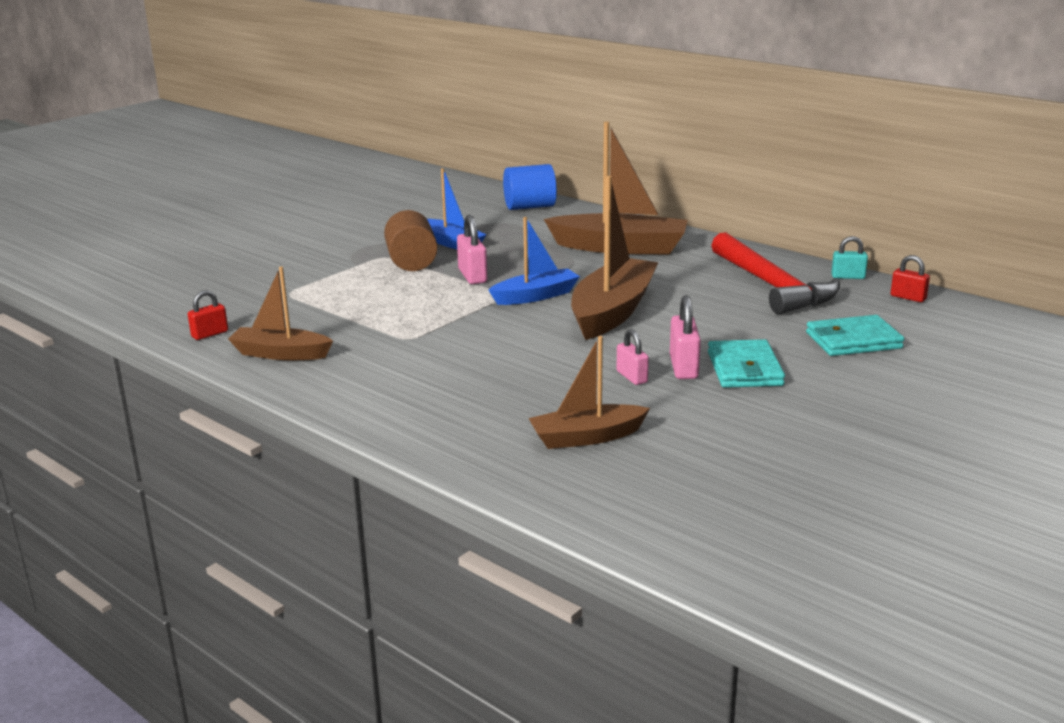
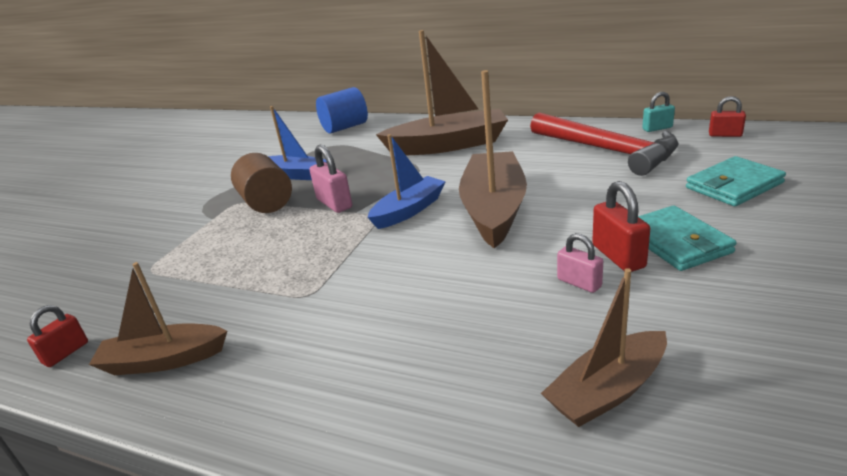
camera: 15 degrees left, 5 degrees up
pink padlock [670,295,701,379] -> red padlock [592,181,650,272]

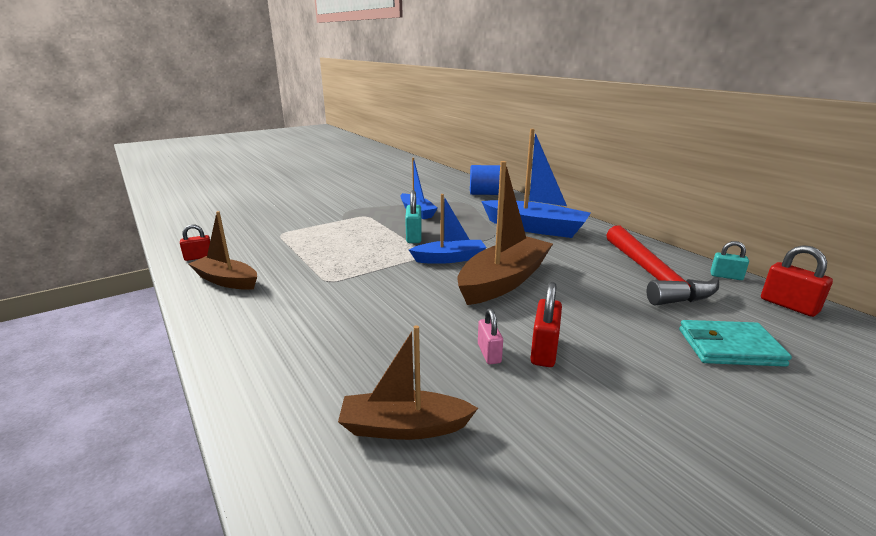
camera: 30 degrees right, 5 degrees down
brown cylinder [231,153,292,213] -> none
pink padlock [310,145,352,213] -> turquoise padlock [405,190,422,243]
brown boat [376,30,508,155] -> blue boat [481,129,591,238]
turquoise wallet [638,205,737,271] -> none
red padlock [709,96,746,137] -> red padlock [761,245,833,317], size x1.51

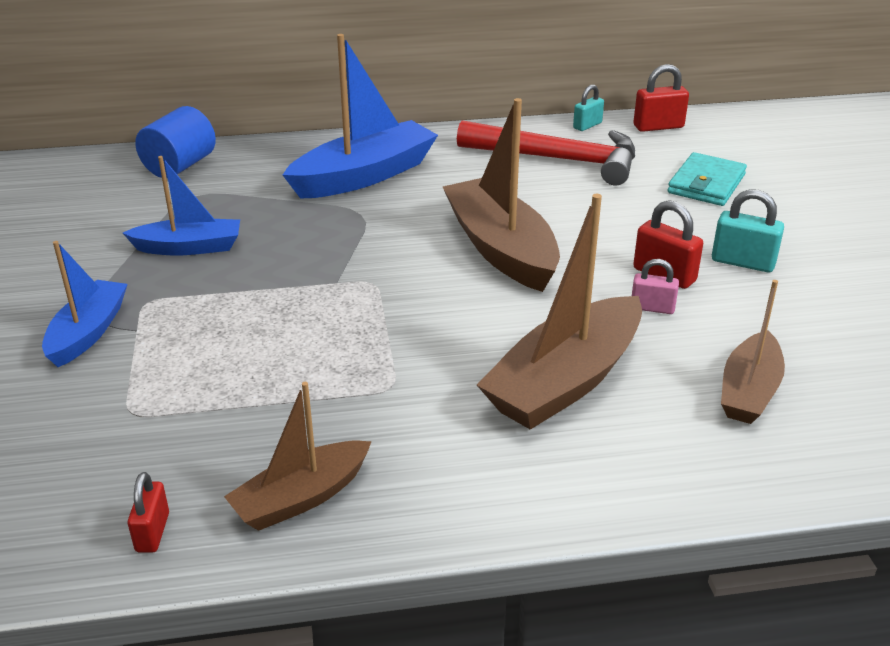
camera: 65 degrees left, 10 degrees up
turquoise padlock [405,190,422,243] -> turquoise padlock moved to [712,190,784,272]
blue boat [409,194,487,264] -> blue boat moved to [42,241,128,367]
none -> brown boat [477,194,642,430]

